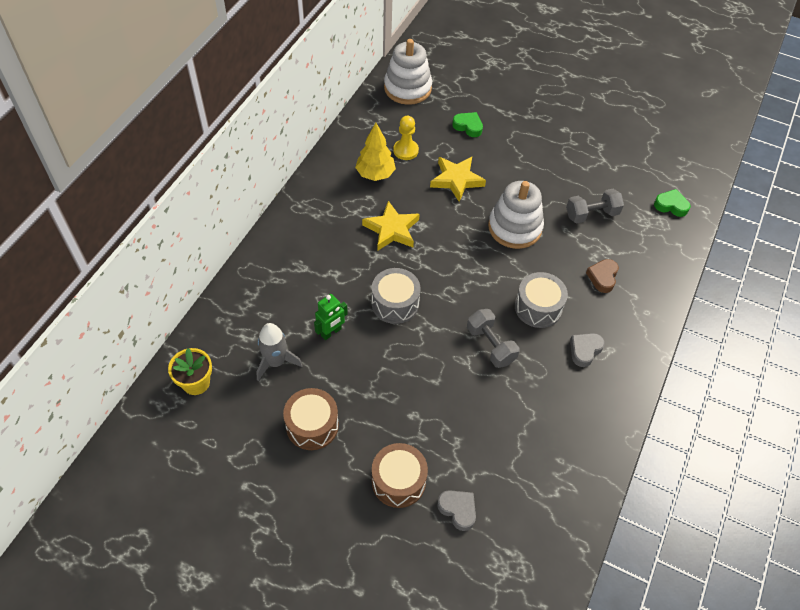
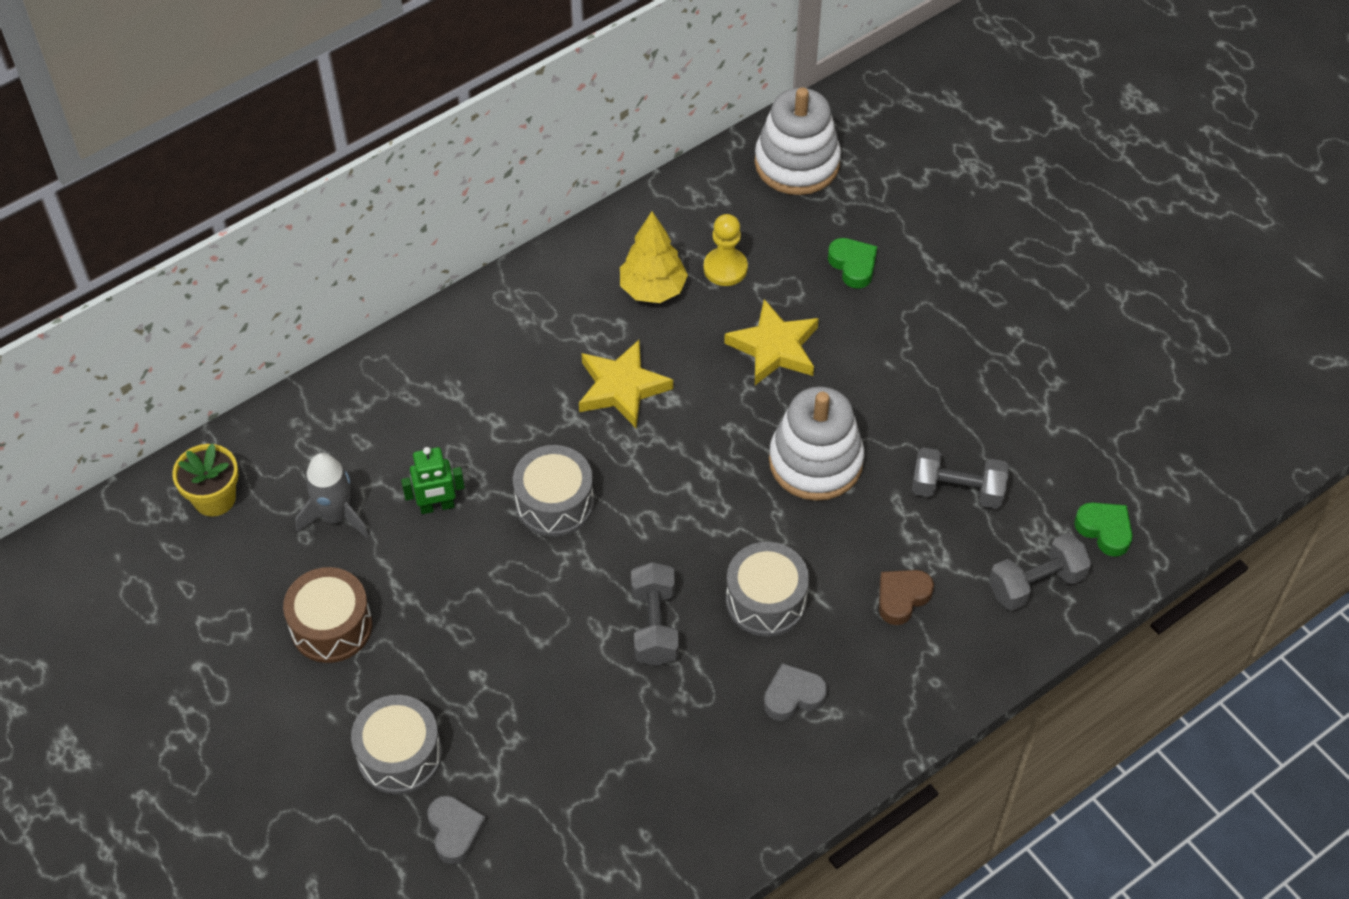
camera: 30 degrees right, 0 degrees up
brown drum [372,443,428,508] -> grey drum [351,695,442,794]
none -> grey dumbbell [989,533,1092,611]

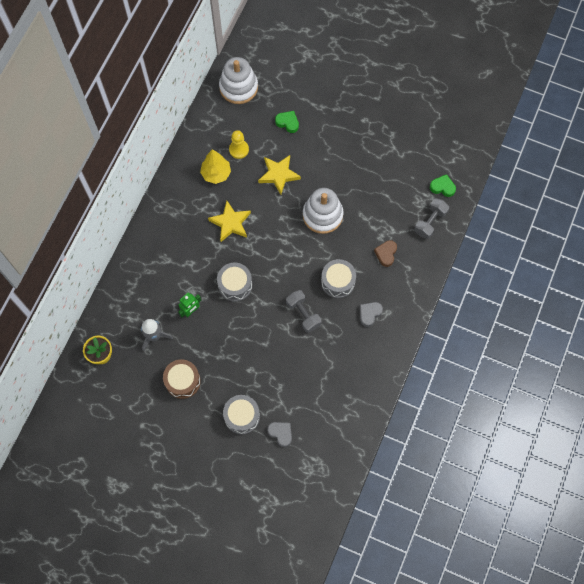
camera: 30 degrees left, 15 degrees up
grey dumbbell [912,447,1009,509] -> none

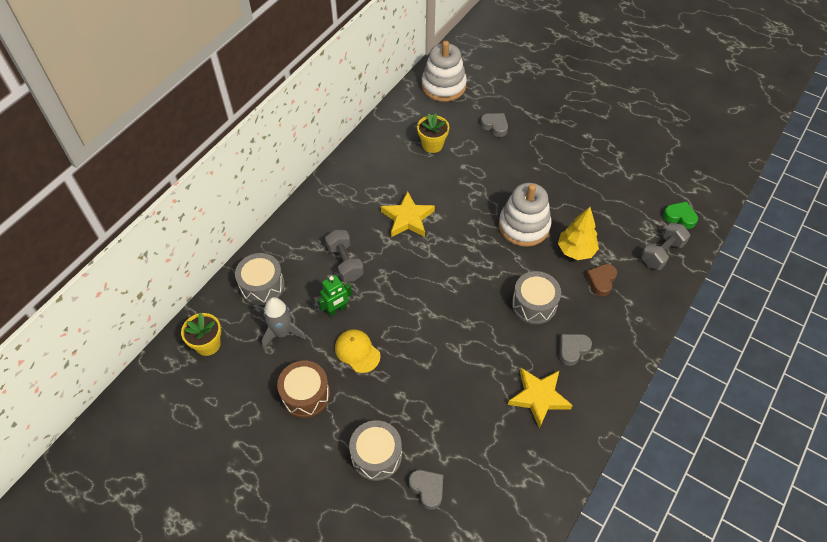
camera: 10 degrees right, 15 degrees down
yellow tree [200,149,231,184] -> yellow tree moved to [558,207,599,260]
grey drum [217,263,252,302] -> grey drum moved to [235,253,285,305]
yellow pawn [229,130,249,159] -> yellow flower pot [417,113,449,153]
yellow star [258,155,301,195] -> yellow star moved to [508,368,573,429]
green heart [275,111,299,133] -> grey heart [480,113,508,137]
grey dumbbell [286,290,322,333] -> grey dumbbell moved to [325,230,364,282]
none -> yellow cap [335,329,380,373]

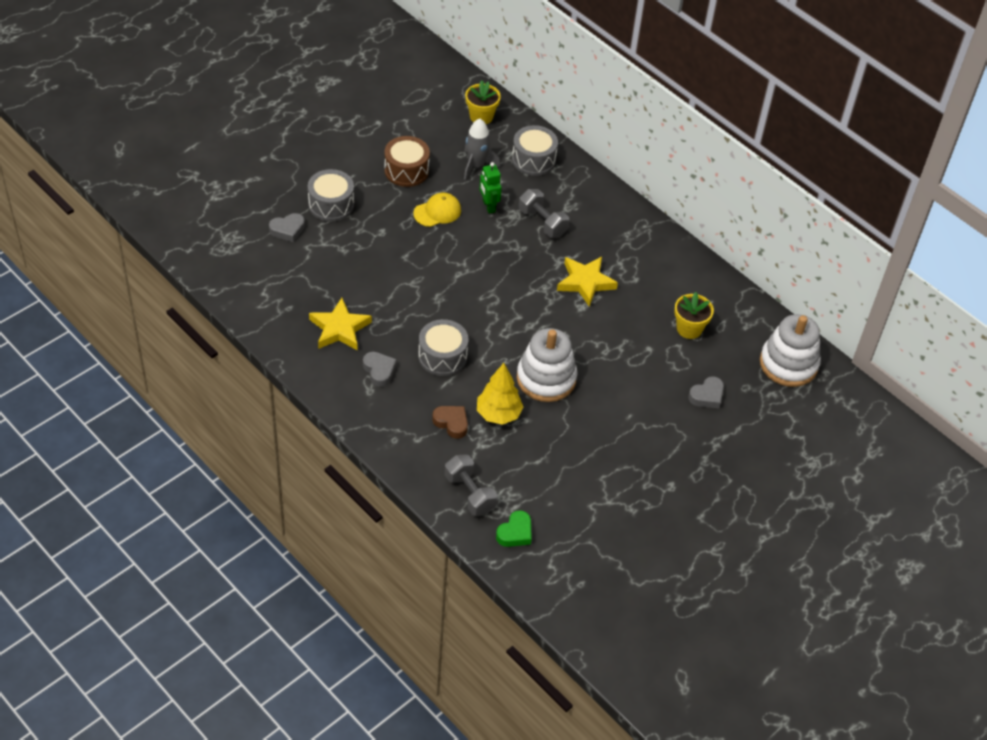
camera: 100 degrees right, 5 degrees down
grey dumbbell [325,230,364,282] -> grey dumbbell turned 60 degrees clockwise [519,189,569,237]

